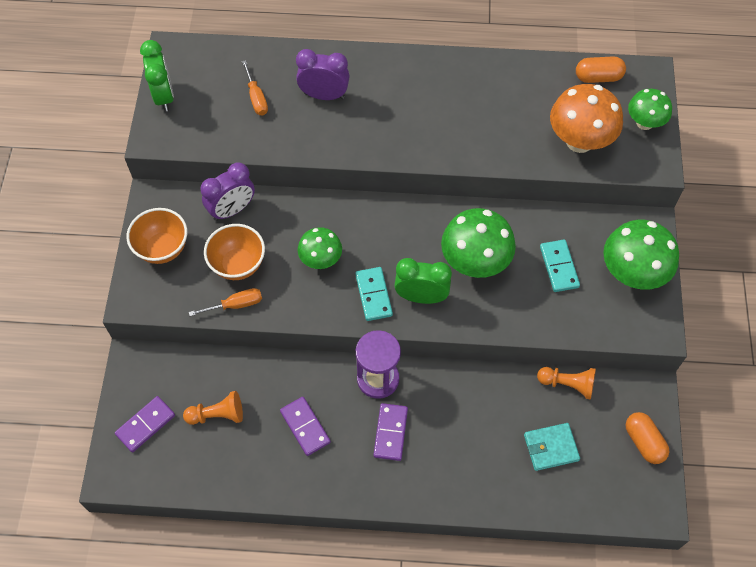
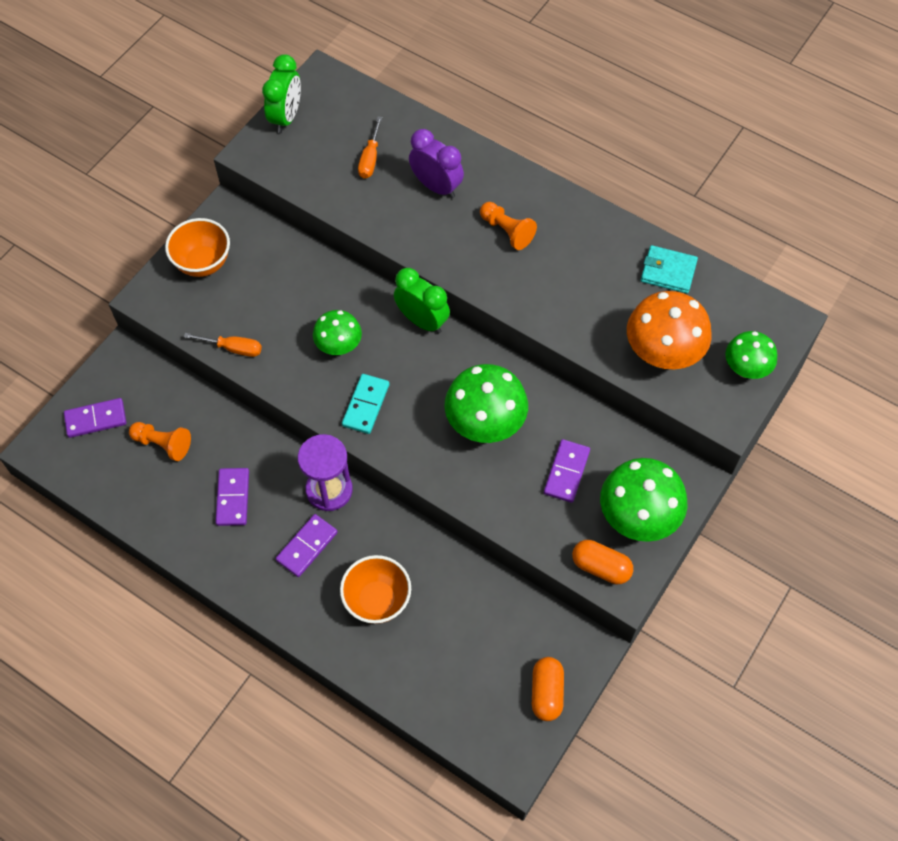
camera: 30 degrees right, 0 degrees up
purple clock [201,162,255,221] -> none
orange bowl [204,224,265,280] -> orange bowl moved to [340,555,411,624]
green clock [394,258,452,304] -> green clock moved to [394,268,450,334]
turquoise wallet [524,423,580,471] -> turquoise wallet moved to [641,245,698,293]
orange pawn [537,367,596,400] -> orange pawn moved to [480,202,537,250]
turquoise domino [540,240,580,292] -> purple domino [544,439,590,503]
orange capsule [576,56,626,83] -> orange capsule moved to [572,540,633,584]

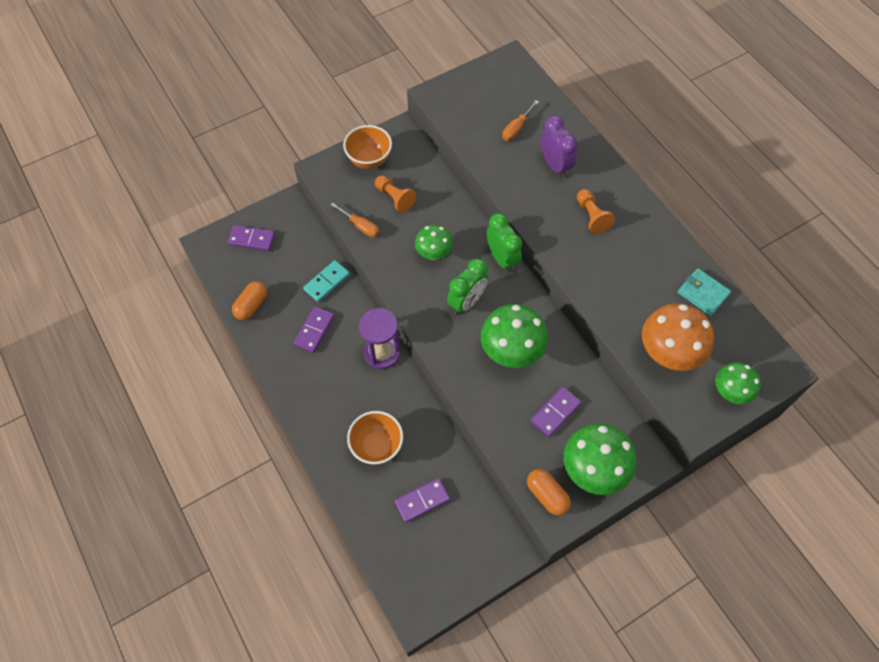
camera: 25 degrees right, 0 degrees up
orange pawn [129,422,191,461] -> orange pawn moved to [375,175,416,213]
green clock [262,54,301,133] -> green clock moved to [447,258,488,315]
purple domino [276,514,338,577] -> purple domino moved to [395,478,450,523]
turquoise domino [342,374,389,434] -> turquoise domino moved to [303,260,350,302]
orange capsule [532,657,564,721] -> orange capsule moved to [232,281,267,320]

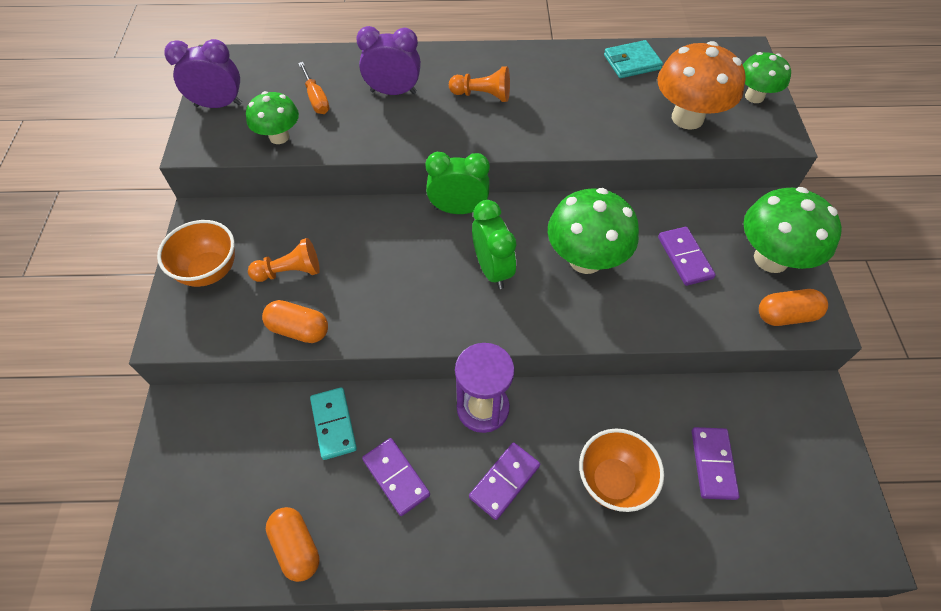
camera: 60 degrees left, 5 degrees down
purple domino [228,225,275,251] -> purple domino moved to [469,442,540,520]
orange screwdriver [330,202,379,237] -> orange capsule [262,300,328,343]
green mushroom [415,225,453,260] -> green mushroom moved to [246,91,299,144]
none -> purple clock [164,39,242,108]

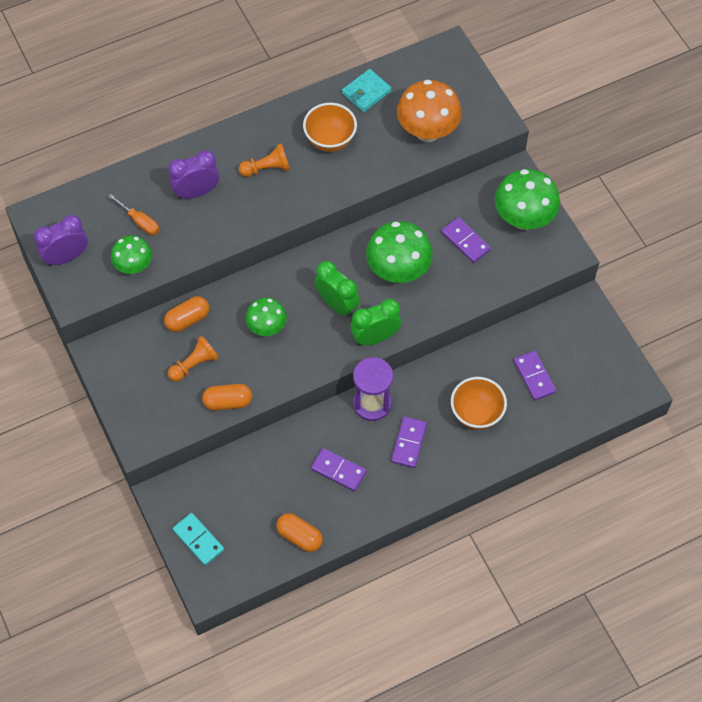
camera: 25 degrees left, 5 degrees up
orange bowl [157,220,235,287] -> orange bowl moved to [303,103,357,152]
turquoise domino [310,387,357,460] -> turquoise domino moved to [172,513,224,566]
green clock [426,152,490,214] -> green clock moved to [350,299,401,345]
green mushroom [743,52,791,103] -> green mushroom moved to [245,298,287,336]
orange capsule [759,289,828,326] -> orange capsule moved to [164,296,210,332]

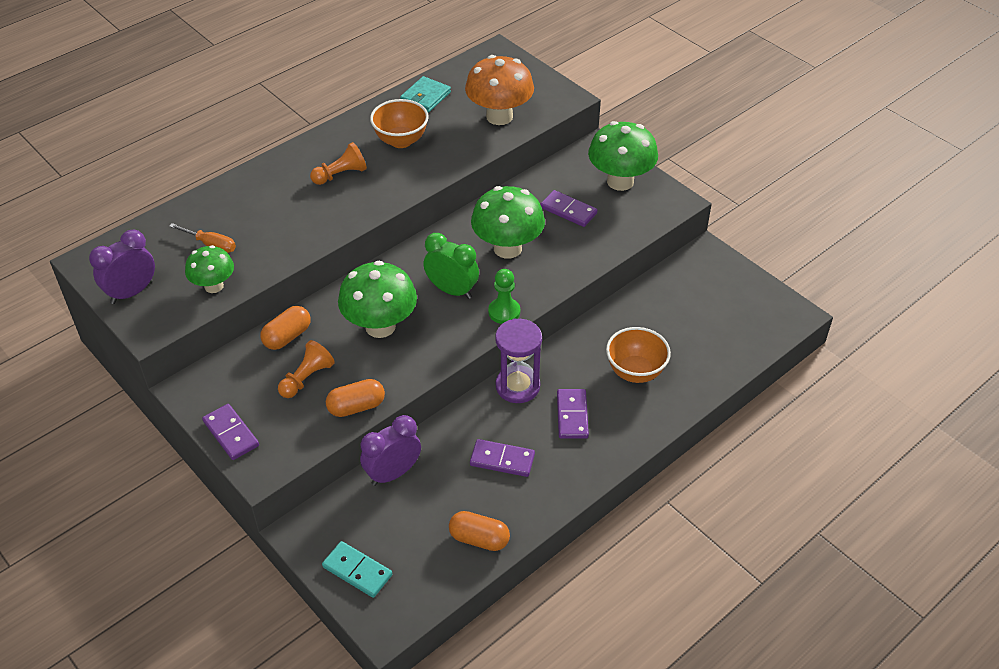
camera: 15 degrees left, 15 degrees down
purple clock [168,150,219,199] -> purple clock moved to [360,415,421,486]
green mushroom [245,298,287,336] -> green mushroom [338,261,417,338], size x1.64
green clock [350,299,401,345] -> green pawn [488,269,520,324]
purple domino [514,351,556,401] -> purple domino moved to [202,404,259,460]

